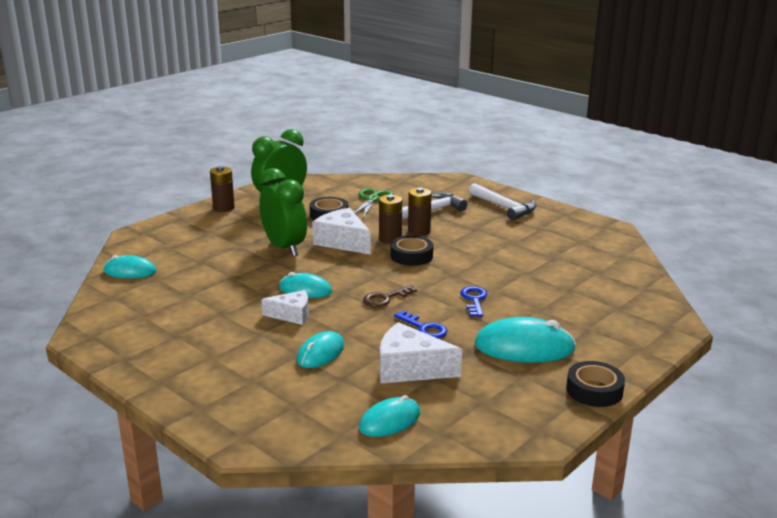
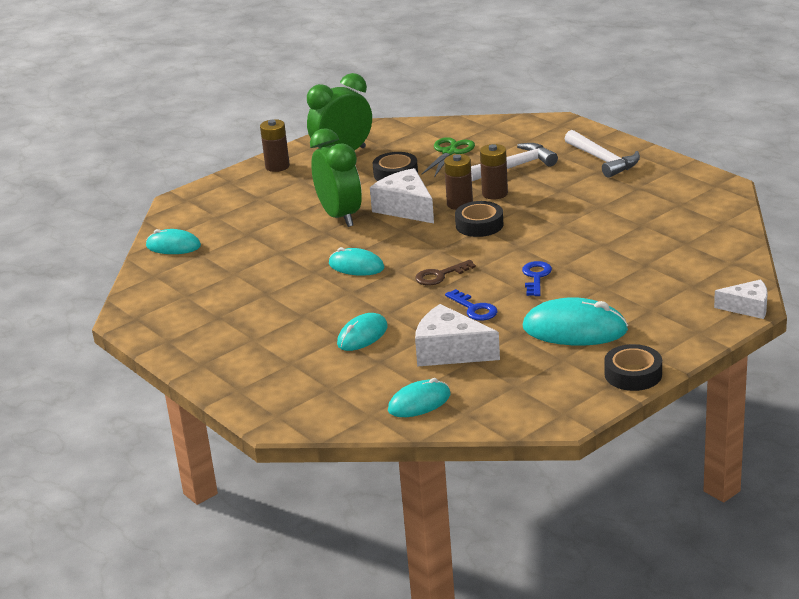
camera: 10 degrees right, 5 degrees up
white cheese [261,290,309,325] -> white cheese moved to [714,279,768,319]

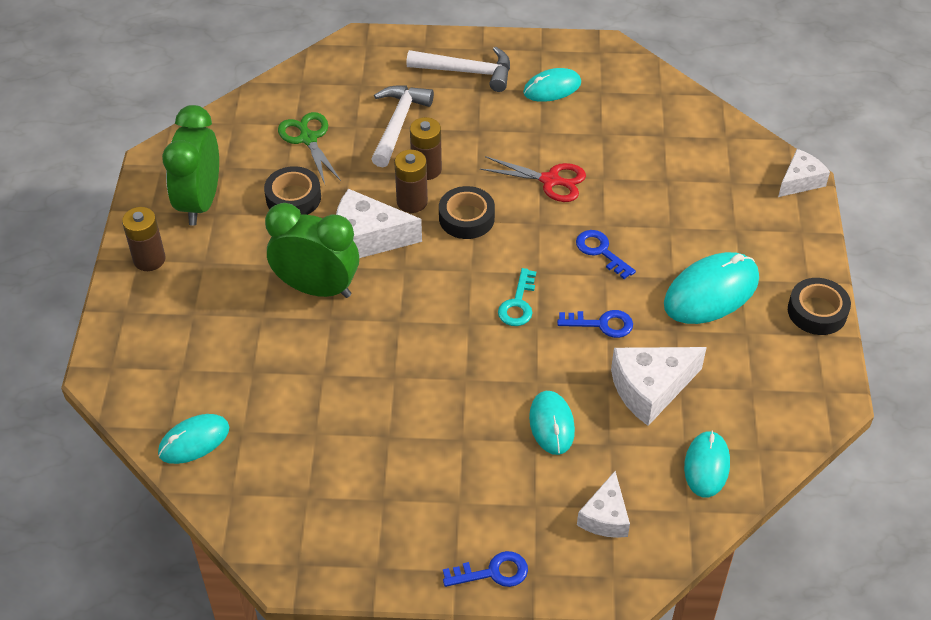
camera: 50 degrees left, 20 degrees up
turquoise mouse [329,247,384,276] -> turquoise mouse moved to [523,68,581,102]
brown key [415,260,476,285] -> turquoise key [498,268,536,326]
none -> blue key [443,551,528,587]
none -> red scissors [480,156,586,202]
none -> white cheese [577,471,630,538]

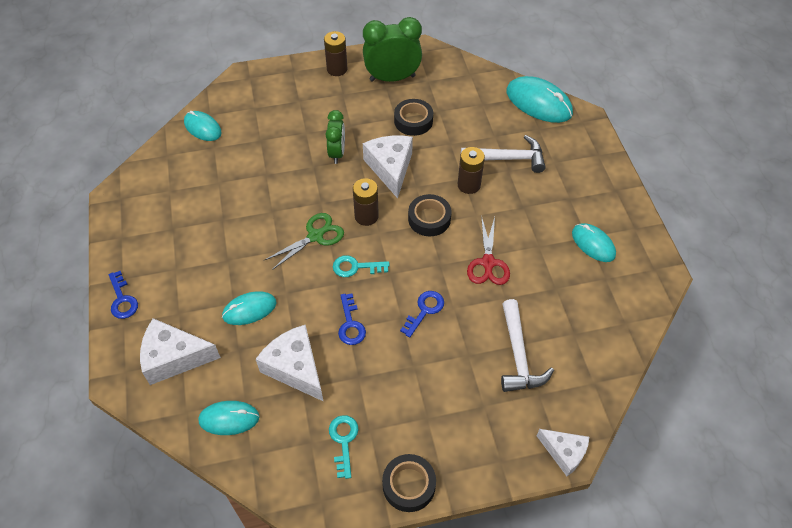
camera: 75 degrees right, 5 degrees up
green clock [265,203,359,298] -> green clock [325,110,345,164], size x0.61
green scissors [278,112,341,184] -> green scissors moved to [265,213,344,270]
brown battery [394,150,428,213] -> brown battery moved to [353,178,379,226]
white hammer [406,47,510,92] -> white hammer moved to [501,299,554,392]
white cheese [577,471,630,538] -> white cheese [140,318,221,385], size x1.57
turquoise mouse [664,252,759,324] -> turquoise mouse moved to [507,76,573,123]
none -> turquoise key [329,415,358,479]

